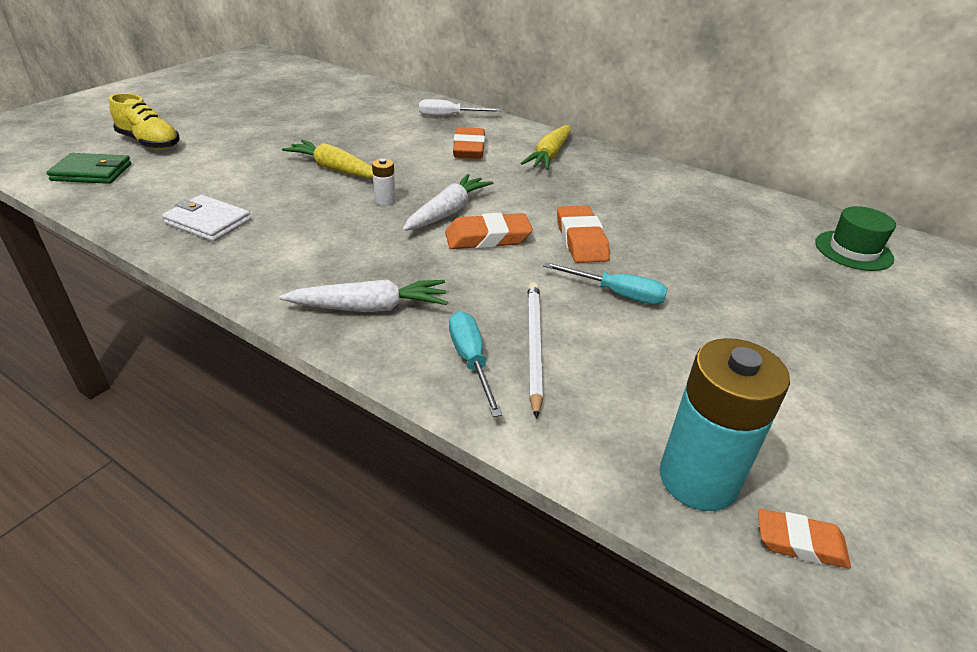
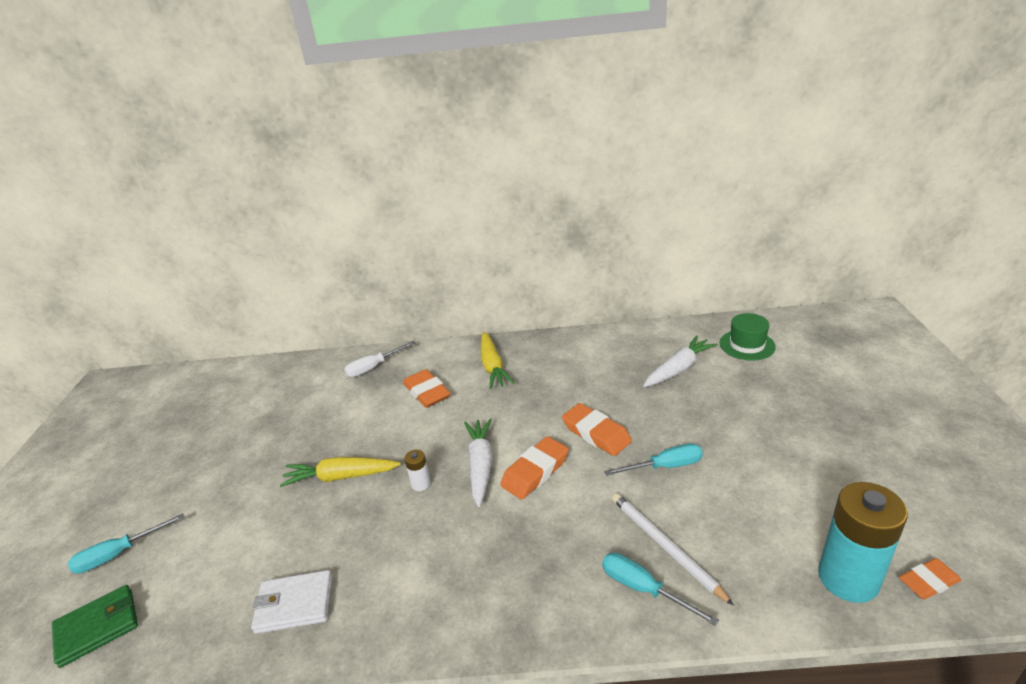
camera: 30 degrees left, 5 degrees down
yellow shoe [109,93,180,150] -> turquoise screwdriver [68,513,184,574]
white carrot [279,279,448,312] -> white carrot moved to [643,335,718,387]

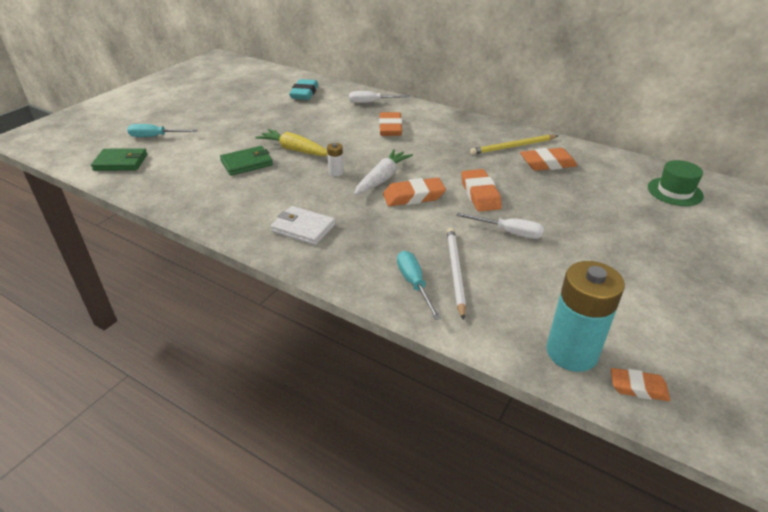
camera: 30 degrees right, 5 degrees up
white wallet [251,570,332,634] -> white wallet moved to [271,206,336,245]
yellow carrot [481,332,515,389] -> none
turquoise screwdriver [604,443,703,476] -> white screwdriver [456,212,544,239]
white carrot [643,335,718,387] -> none
none -> green wallet [220,146,273,176]
none -> turquoise eraser [289,79,318,100]
none -> yellow pencil [470,135,558,155]
none -> orange eraser [520,148,577,171]

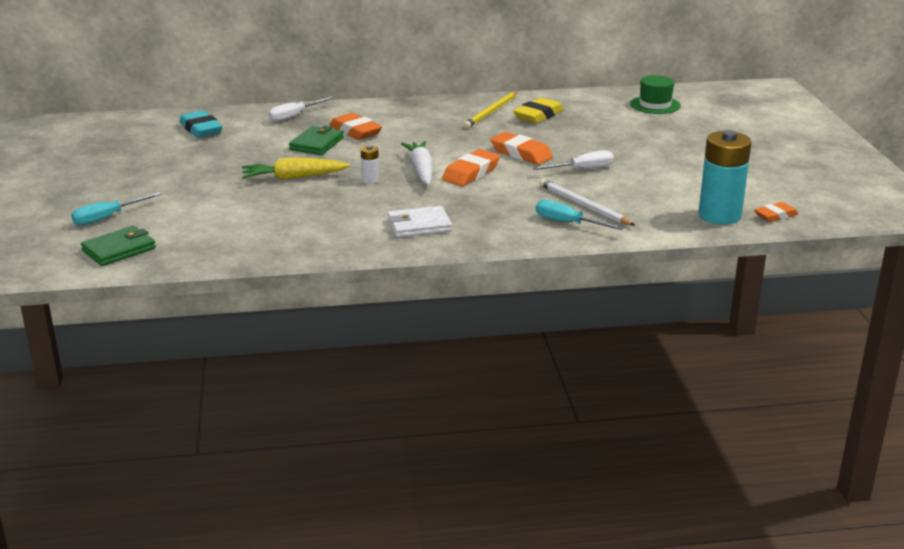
camera: 40 degrees left, 10 degrees down
green wallet [220,146,273,176] -> green wallet moved to [289,126,344,155]
orange eraser [520,148,577,171] -> yellow eraser [513,98,564,123]

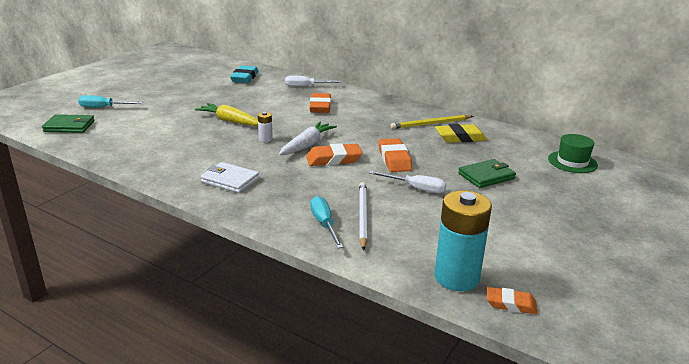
camera: 40 degrees right, 0 degrees up
green wallet [289,126,344,155] -> green wallet moved to [458,159,516,188]

